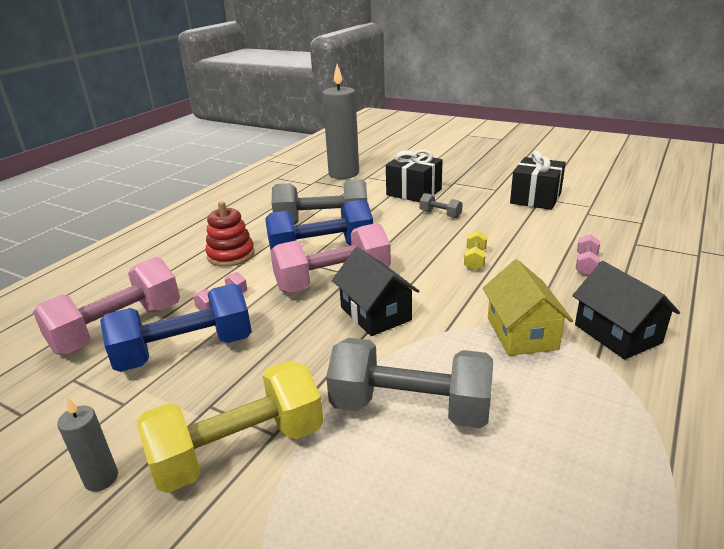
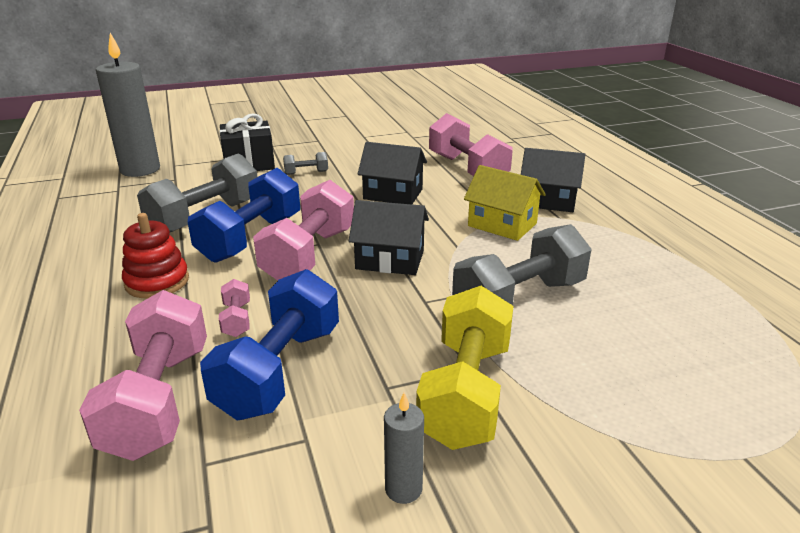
camera: 50 degrees left, 0 degrees up
yellow dumbbell [464,230,487,270] -> black house [358,142,427,204]
black gift [510,151,566,210] -> none
pink dumbbell [576,234,600,276] -> pink dumbbell [429,113,513,176], size x2.25

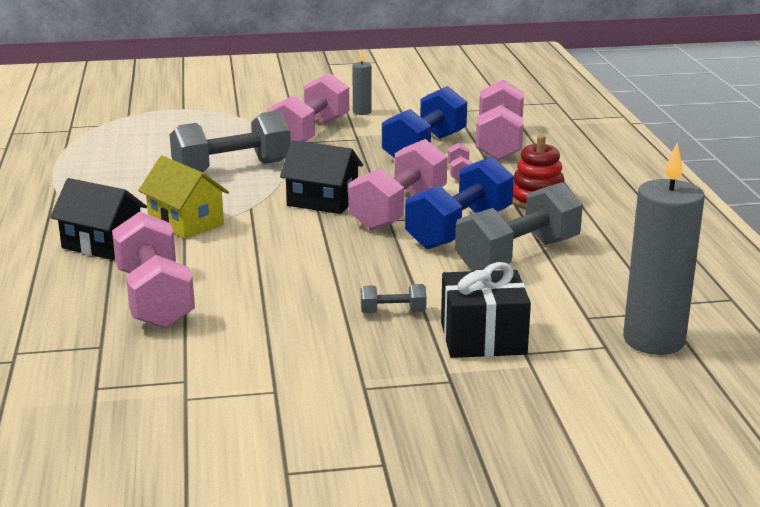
camera: 170 degrees left, 5 degrees down
black house [358,142,427,204] -> none
yellow dumbbell [416,286,514,450] -> pink dumbbell [267,73,349,142]

